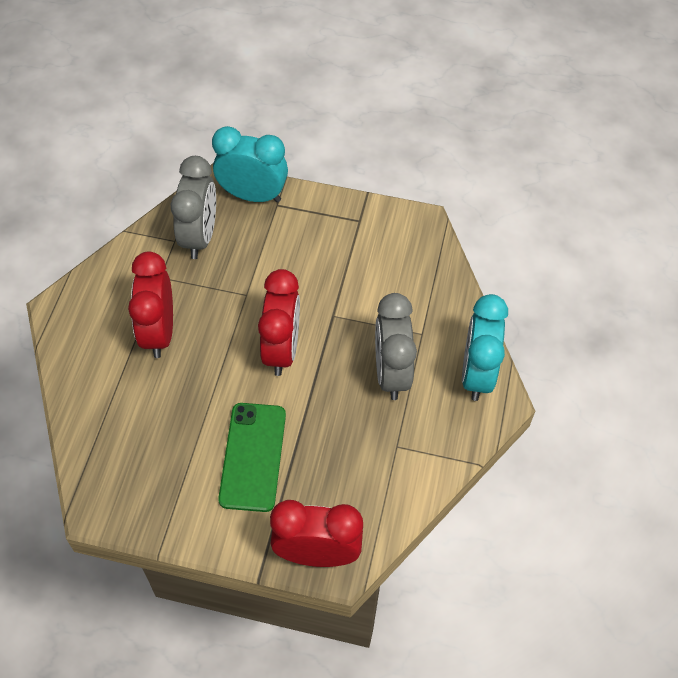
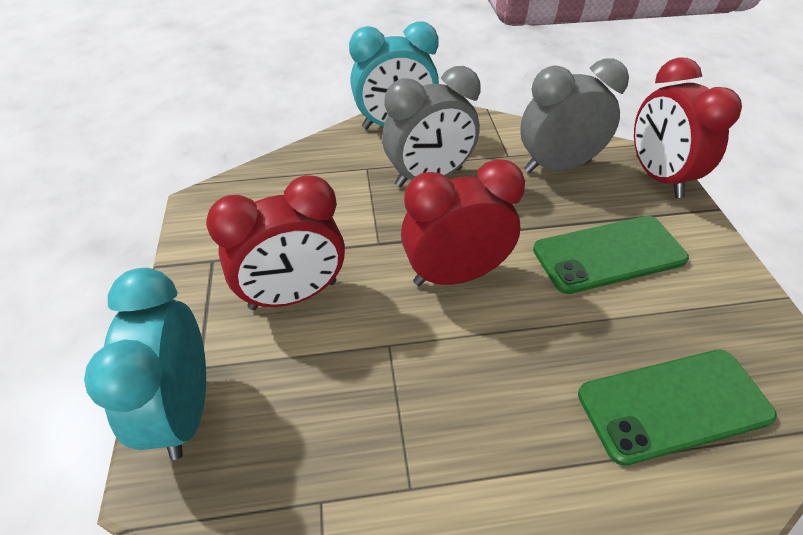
camera: 110 degrees left, 10 degrees down
red clock [128,251,173,358] -> red clock moved to [206,175,345,310]
grey clock [170,156,216,259] -> grey clock moved to [520,58,629,173]
none -> green phone [578,350,777,466]

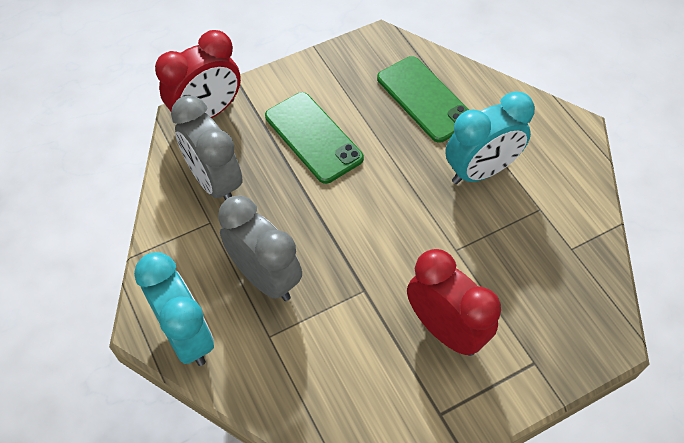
camera: 110 degrees left, 10 degrees up
turquoise clock [84,268,206,460] -> turquoise clock moved to [445,91,535,184]
red clock [401,159,525,286] -> none

